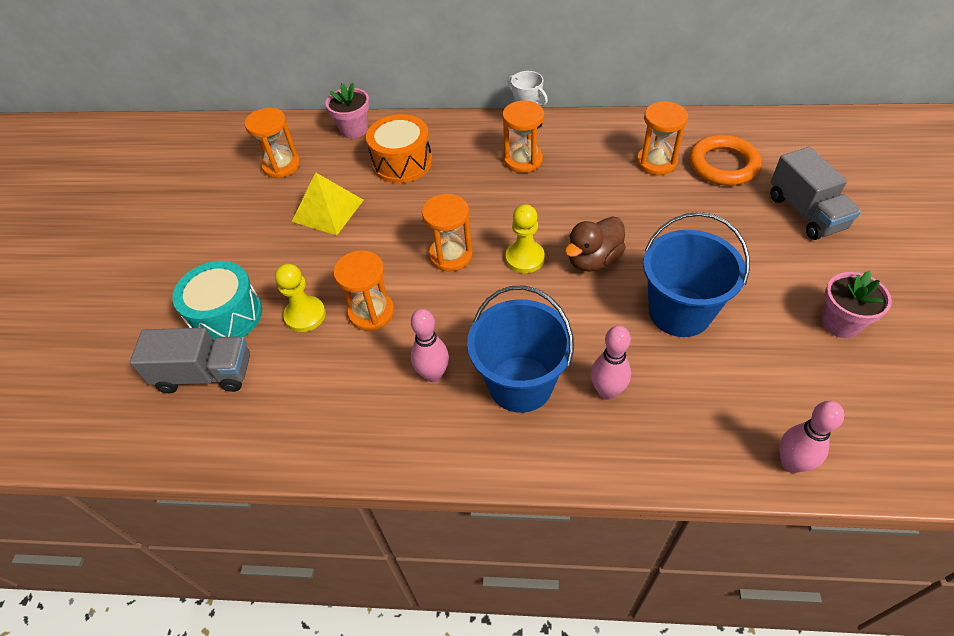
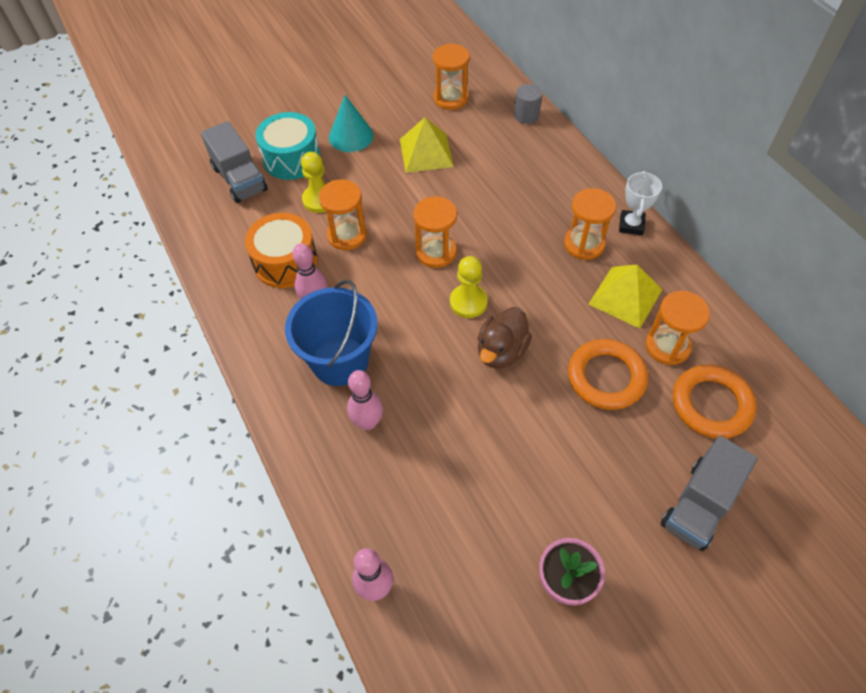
camera: 55 degrees right, 5 degrees up
pink flower pot [326,83,370,138] -> grey cylinder [514,84,542,124]
orange drum [366,114,432,183] -> orange drum moved to [245,213,318,288]
brown duck [565,216,626,272] -> brown duck turned 75 degrees counterclockwise [478,307,532,369]
blue bucket [643,212,750,337] -> none
none -> turquoise cone [329,95,374,152]
none -> orange ring [568,339,648,410]
none -> yellow pyramid [588,264,662,329]

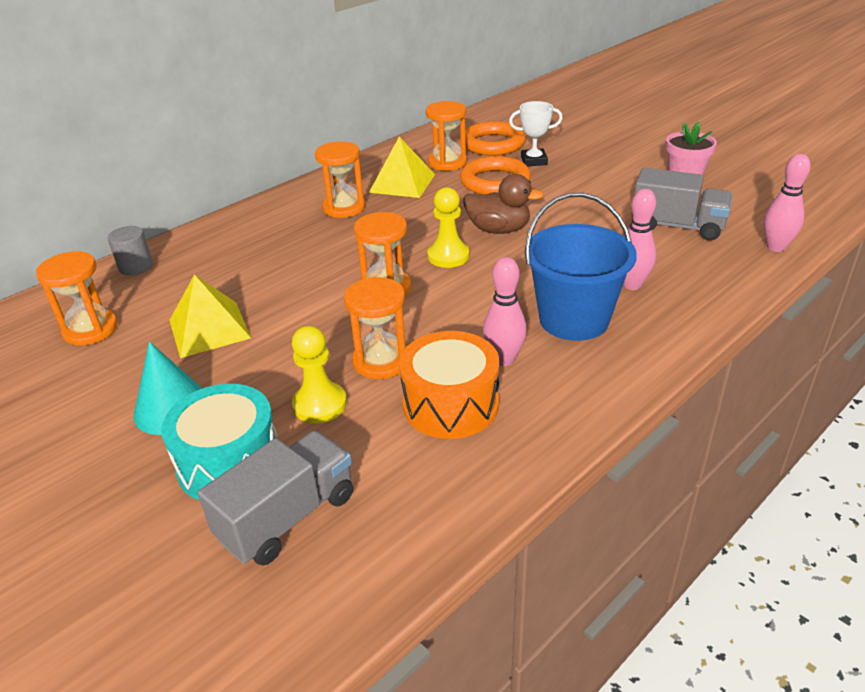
camera: 105 degrees left, 20 degrees down
white trophy [619,171,662,235] -> white trophy moved to [509,101,563,167]
grey truck [661,436,758,551] -> grey truck moved to [632,168,733,241]

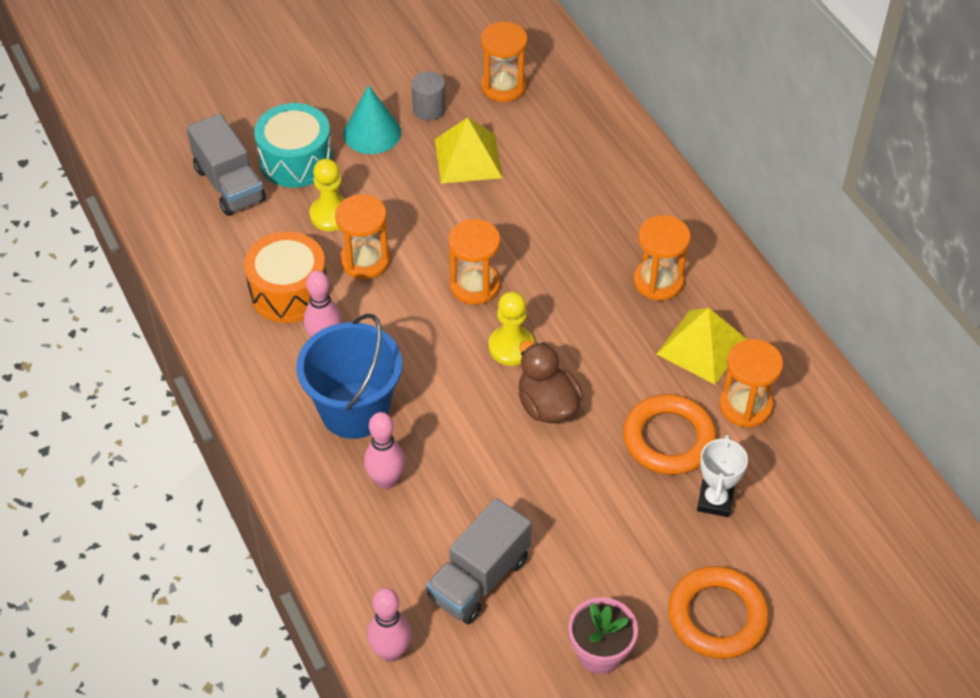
camera: 105 degrees right, 15 degrees up
grey cylinder [108,226,153,275] -> grey cylinder moved to [412,71,446,120]
brown duck [463,174,544,234] -> brown duck turned 120 degrees clockwise [519,340,583,423]
orange ring [466,121,526,156] -> orange ring moved to [668,566,769,659]

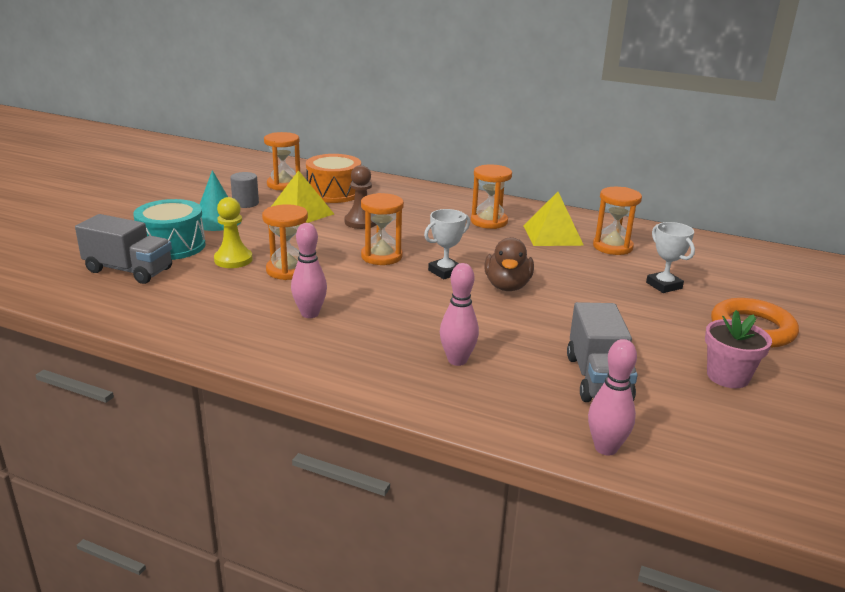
camera: 40 degrees left, 25 degrees down
orange drum [244,232,327,323] -> orange drum moved to [306,154,361,203]
blue bucket [296,314,402,439] -> none
yellow pawn [489,292,534,366] -> white trophy [424,209,470,279]
brown duck [519,340,583,423] -> brown duck turned 105 degrees counterclockwise [484,237,534,291]
orange ring [623,394,717,475] -> none
none -> brown pawn [345,165,376,229]

